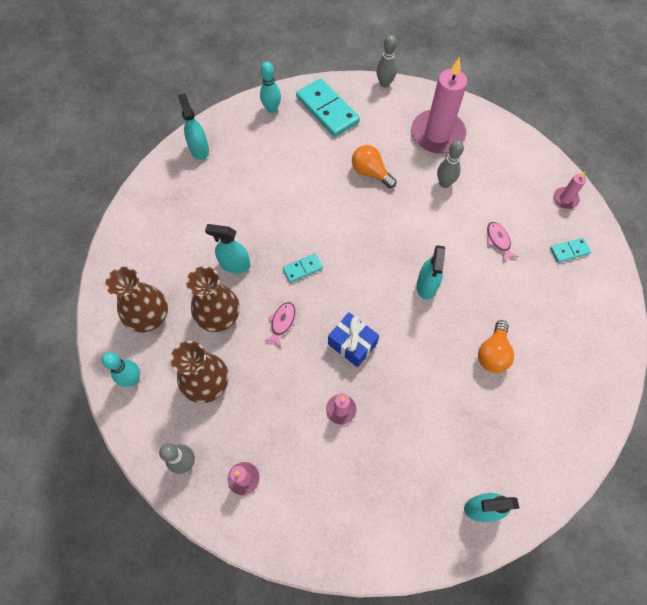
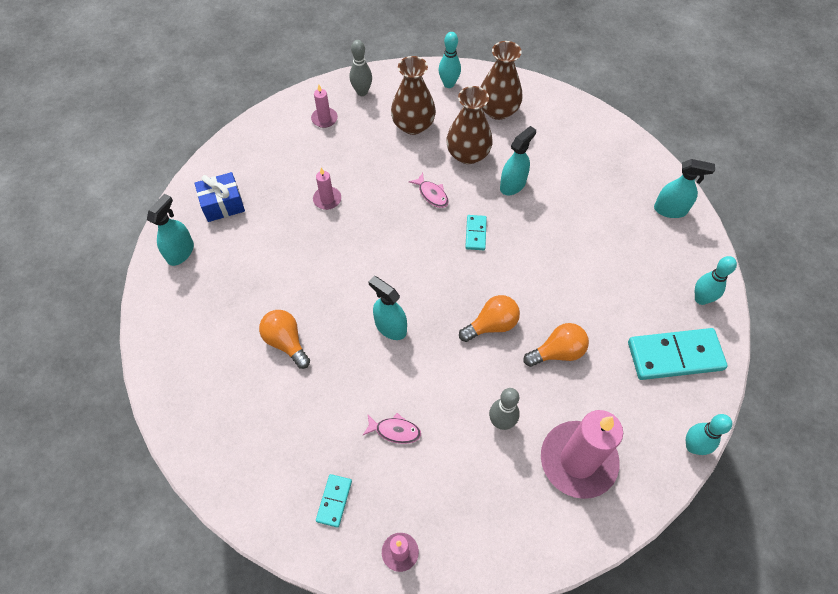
camera: 120 degrees right, 5 degrees down
blue gift [328,312,379,367] -> blue gift moved to [195,172,245,222]
grey bowling pin [376,35,397,88] -> turquoise bowling pin [686,414,732,455]
none -> orange light bulb [459,295,520,342]

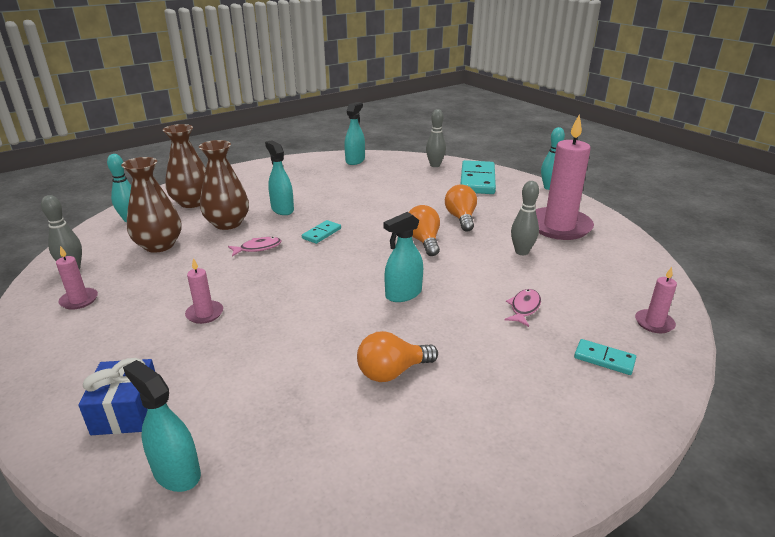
camera: 75 degrees left, 30 degrees down
turquoise domino [465,215,487,250] -> turquoise domino turned 75 degrees counterclockwise [302,220,341,244]
turquoise bowling pin [695,256,737,305] -> grey bowling pin [426,109,446,167]

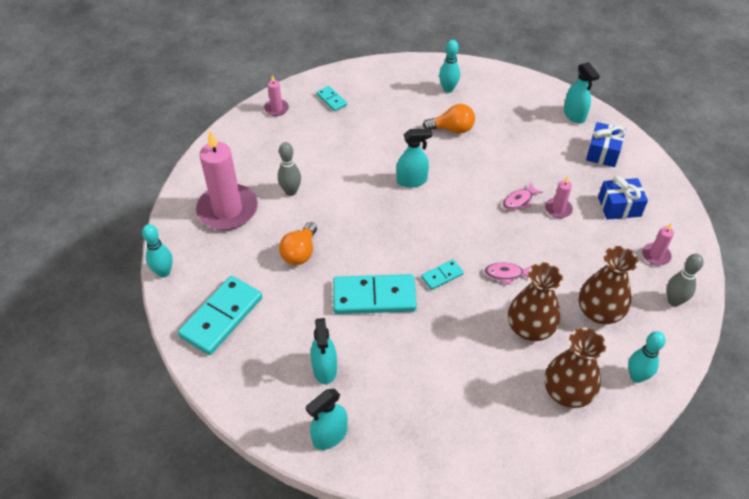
camera: 155 degrees left, 20 degrees up
turquoise spray bottle [265,140,294,215] -> turquoise spray bottle moved to [311,318,337,384]
orange light bulb [409,205,440,256] -> none
grey bowling pin [426,109,446,167] -> none
pink fish [504,289,541,327] -> pink fish moved to [503,182,543,210]
none -> turquoise domino [333,274,417,314]
none -> turquoise bowling pin [439,40,460,93]
none -> blue gift [598,176,648,220]

